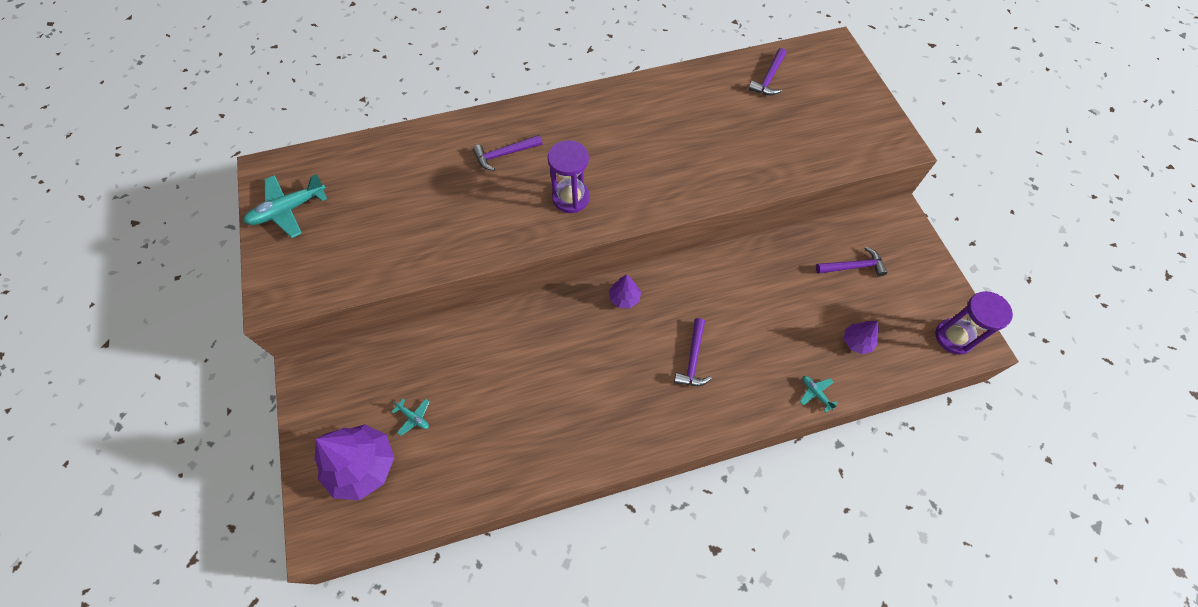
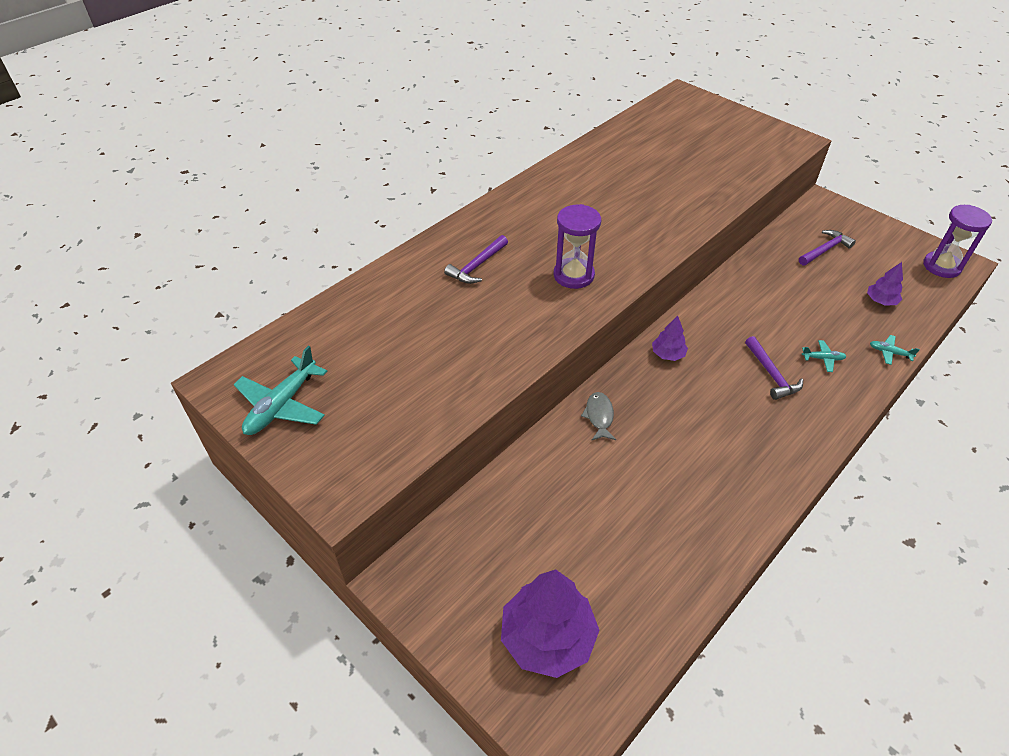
camera: 30 degrees left, 15 degrees down
turquoise plane [392,398,430,436] -> turquoise plane moved to [802,340,847,372]
purple hammer [748,48,786,95] -> none
none -> grey fish [581,392,616,441]

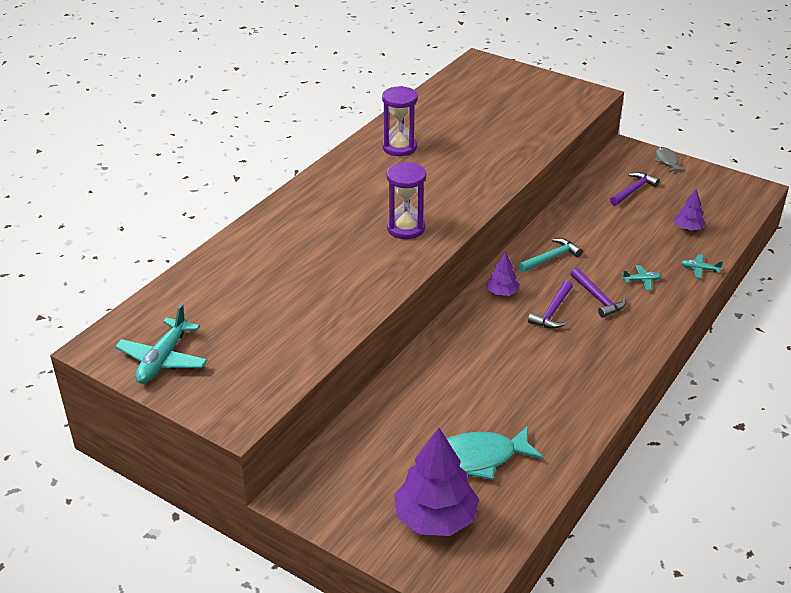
camera: 10 degrees left, 10 degrees down
purple hammer [444,235,508,284] -> purple hammer moved to [528,280,573,329]
grey fish [581,392,616,441] -> grey fish moved to [655,147,686,172]
purple hourglass [923,205,992,278] -> purple hourglass moved to [382,86,418,156]
none -> turquoise fish [446,425,543,480]
none -> turquoise hammer [518,238,583,272]

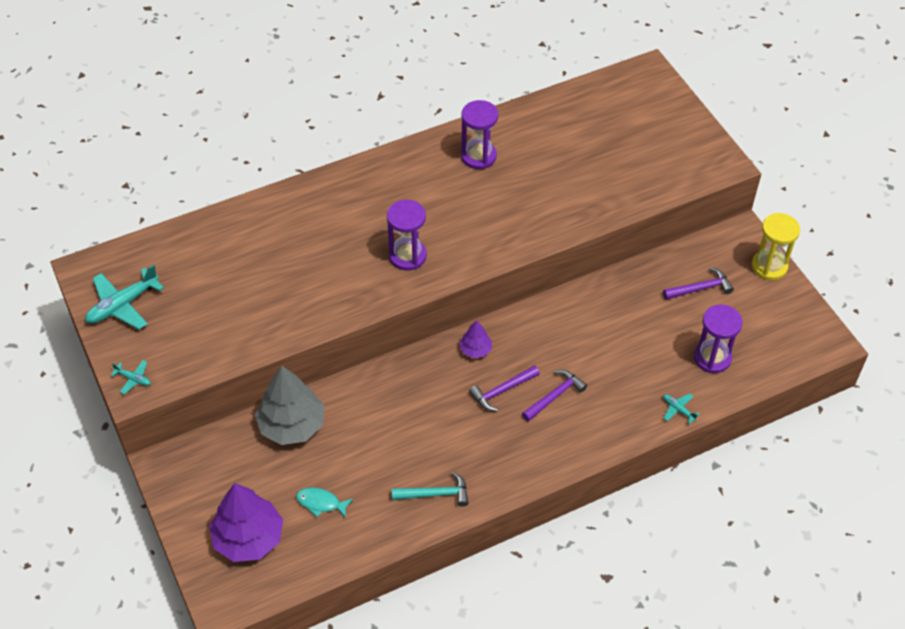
camera: 30 degrees right, 15 degrees up
turquoise fish [446,425,543,480] -> turquoise fish [296,487,353,518], size x0.55
turquoise hammer [518,238,583,272] -> turquoise hammer moved to [392,472,469,507]
purple hammer [571,268,626,318] -> purple hammer turned 135 degrees counterclockwise [522,370,587,422]
turquoise plane [622,265,662,290] -> turquoise plane moved to [111,360,151,394]
grey fish [655,147,686,172] -> yellow hourglass [752,213,800,280]
purple tree [674,189,705,230] -> purple hourglass [694,304,743,373]
none -> grey tree [255,366,324,445]

